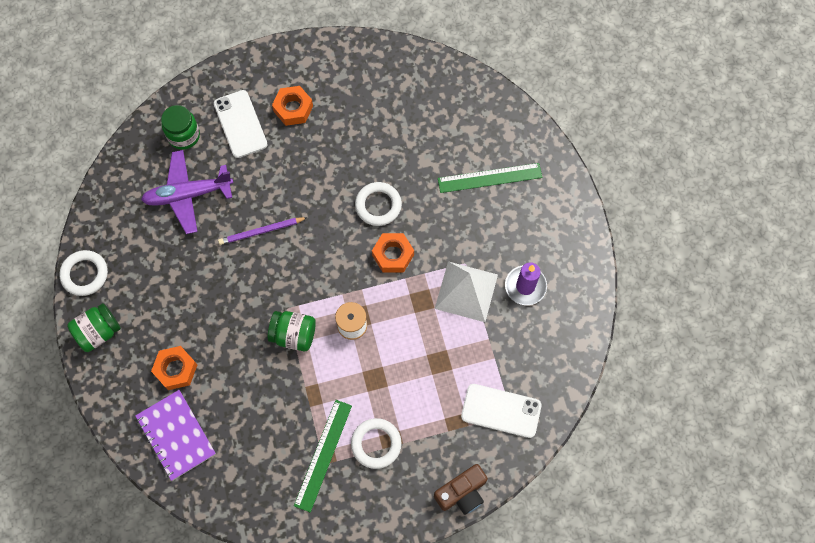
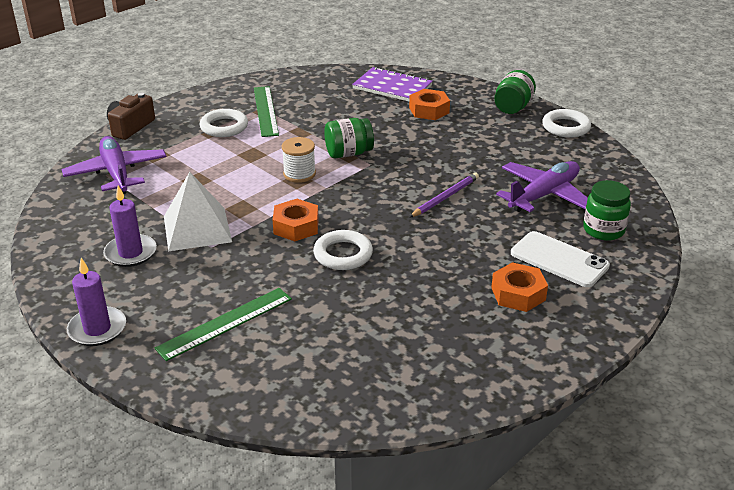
camera: 150 degrees right, 35 degrees down
white phone [461,384,541,438] -> purple plane [62,136,167,194]
none -> purple candle [67,258,126,346]

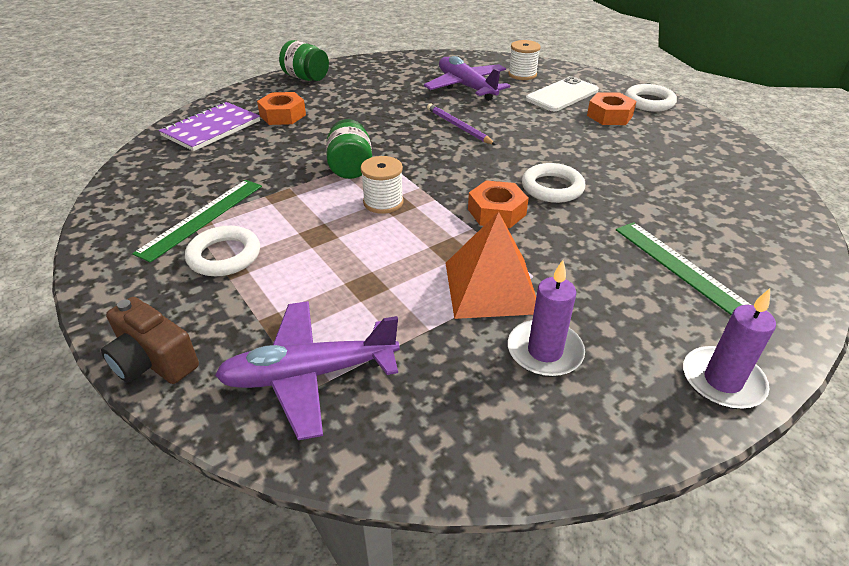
camera: 80 degrees left, 5 degrees up
white pyramid [164,172,232,251] -> orange pyramid [445,212,536,319]
green ruler [254,86,279,137] -> green ruler turned 60 degrees counterclockwise [132,180,262,263]
white ring [542,109,591,138] -> white ring moved to [625,84,677,112]
green jar [583,180,631,241] -> white spool [508,40,541,80]

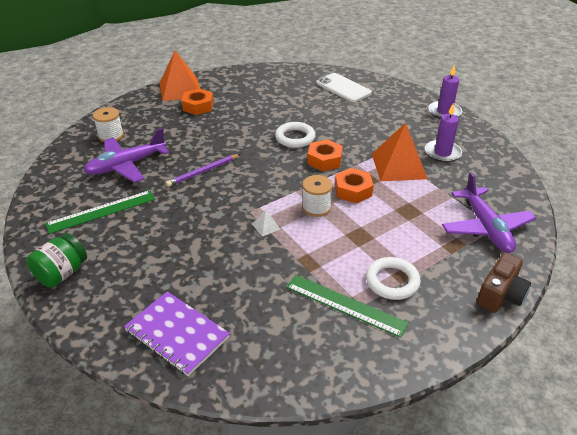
camera: 90 degrees left, 0 degrees up
orange nut [257,92,306,125] -> orange nut moved to [335,168,373,204]
green jar [326,119,372,179] -> white pyramid [252,209,280,237]
white phone [526,76,599,111] -> white phone moved to [317,73,372,102]
green ruler [616,222,751,315] -> green ruler moved to [45,190,155,234]
white ring [625,84,677,112] -> orange pyramid [160,50,200,101]

